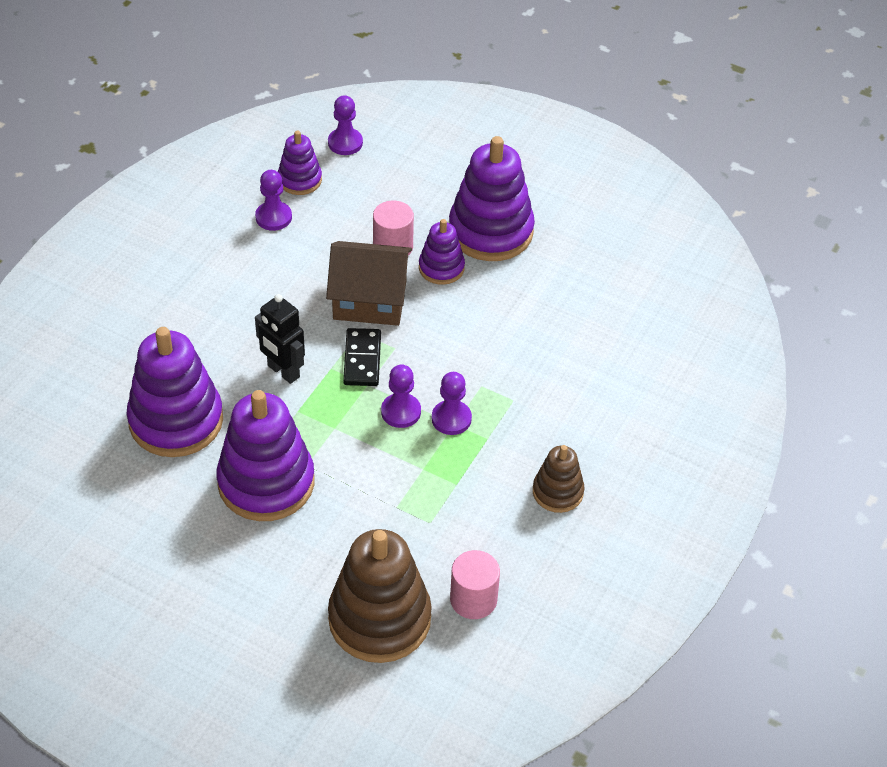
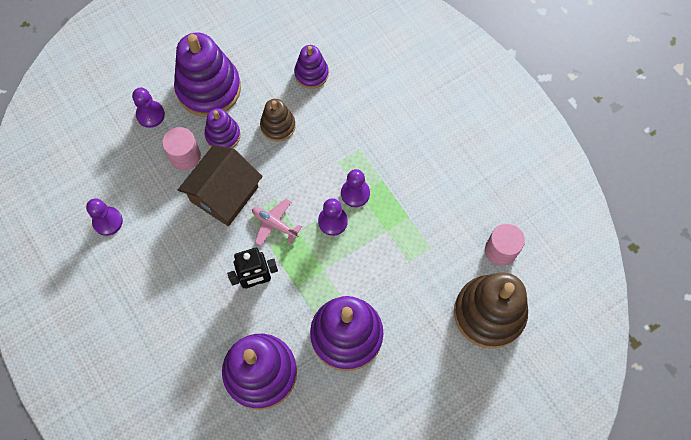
camera: 60 degrees left, 20 degrees up
purple stacking toy [278,131,322,195] -> purple stacking toy moved to [294,45,329,89]
purple pawn [328,95,363,155] -> purple pawn moved to [132,88,165,128]
black domino [343,328,381,386] -> pink plane [252,199,302,246]
brown stacking toy [533,445,585,513] -> brown stacking toy moved to [260,99,295,142]

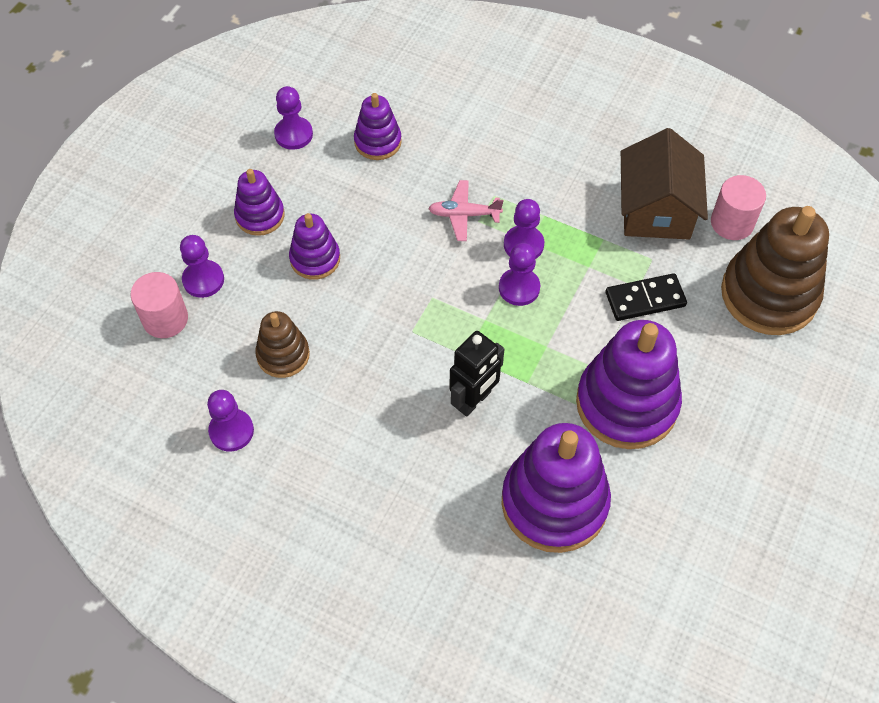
camera: 30 degrees left, 10 degrees down
pink cylinder [162,127,201,170] -> pink cylinder moved to [130,272,188,338]
purple stacking toy [174,33,241,117] -> purple stacking toy [234,169,285,236], size x0.53
brown house [178,145,263,226] -> brown house moved to [621,128,708,239]
pink plane [252,199,302,246] -> pink plane moved to [428,180,503,241]
brown stacking toy [260,99,295,142] -> brown stacking toy moved to [255,311,310,378]
none -> purple pawn [274,86,313,150]
none -> black domino [605,273,687,321]

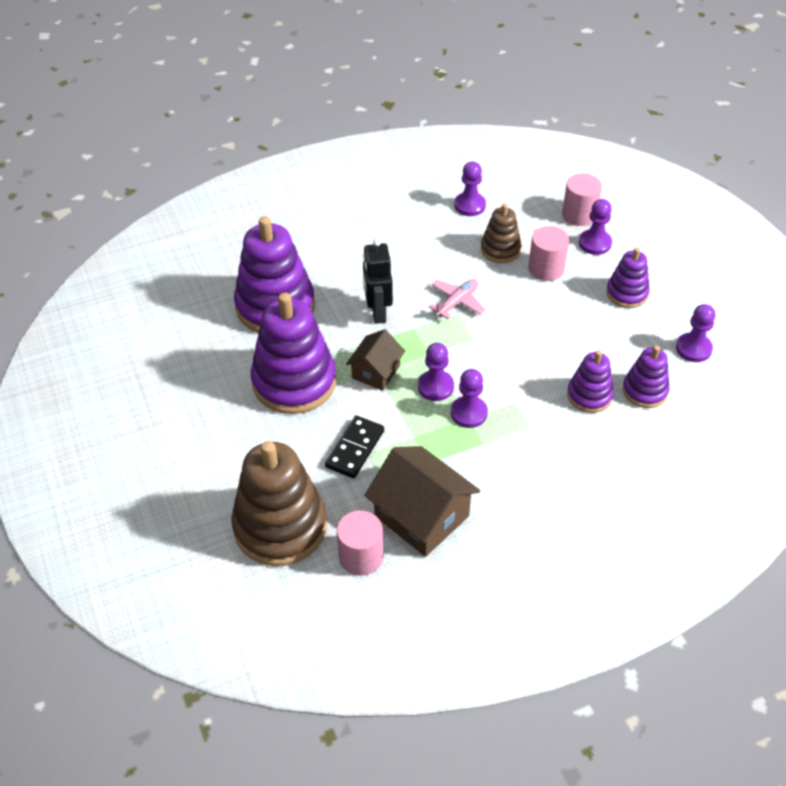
camera: 130 degrees right, 10 degrees down
purple stacking toy [289,213,340,280] -> purple stacking toy moved to [567,350,614,413]
pink plane [428,180,503,241] -> pink plane moved to [429,279,486,319]
none -> brown house [346,329,405,391]
none -> pink cylinder [528,226,569,281]

